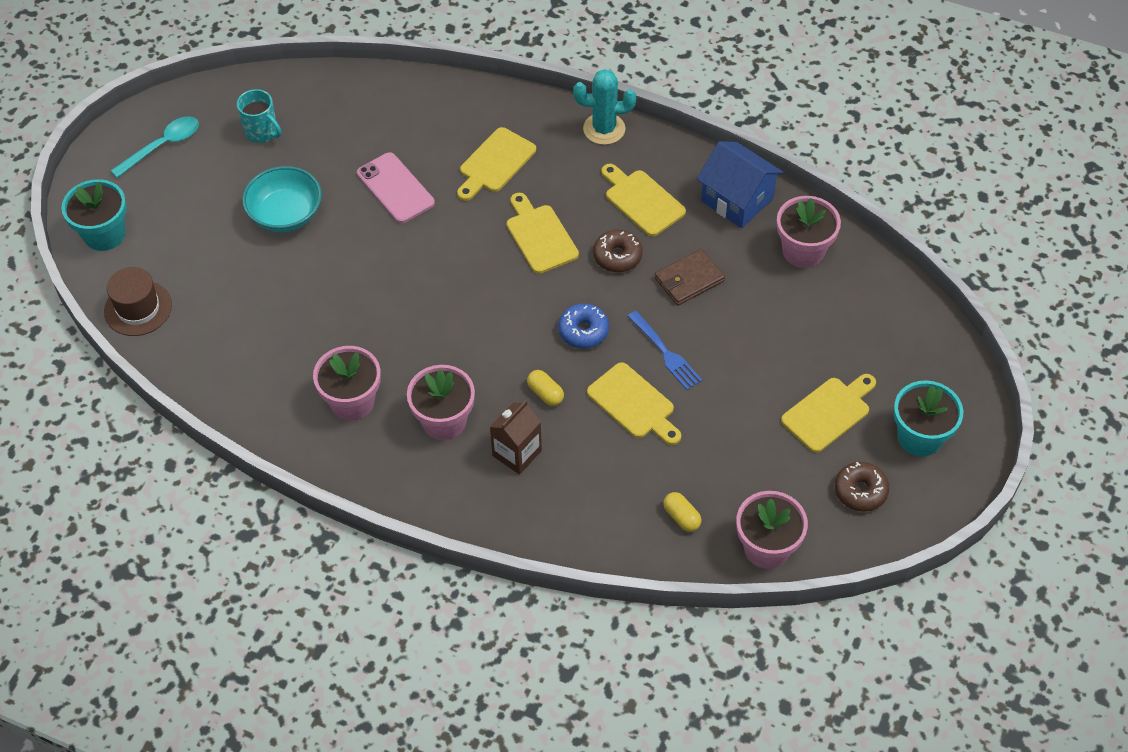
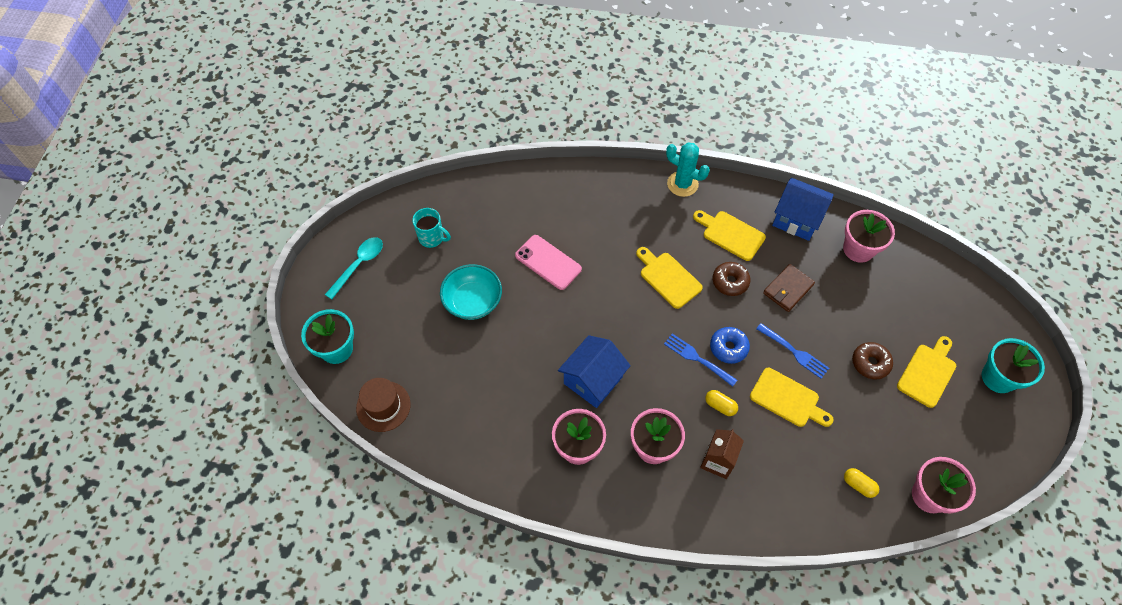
camera: 15 degrees left, 5 degrees up
yellow cutting board [457,127,536,201] -> none
turquoise cactus [573,69,636,145] -> turquoise cactus turned 45 degrees clockwise [666,142,710,197]
brown donut [835,462,889,512] -> brown donut moved to [852,342,893,380]
none -> blue house [558,335,631,408]
none -> blue fork [664,333,737,387]

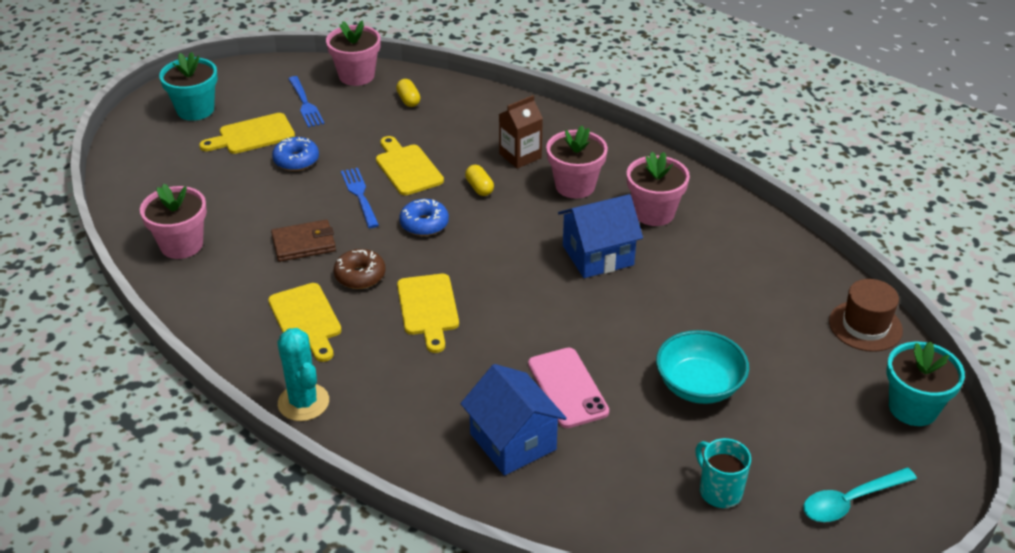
camera: 150 degrees left, 20 degrees down
blue fork [664,333,737,387] -> blue fork moved to [288,76,324,128]
blue house [772,178,834,241] -> blue house moved to [461,364,567,476]
brown donut [852,342,893,380] -> blue donut [272,137,319,171]

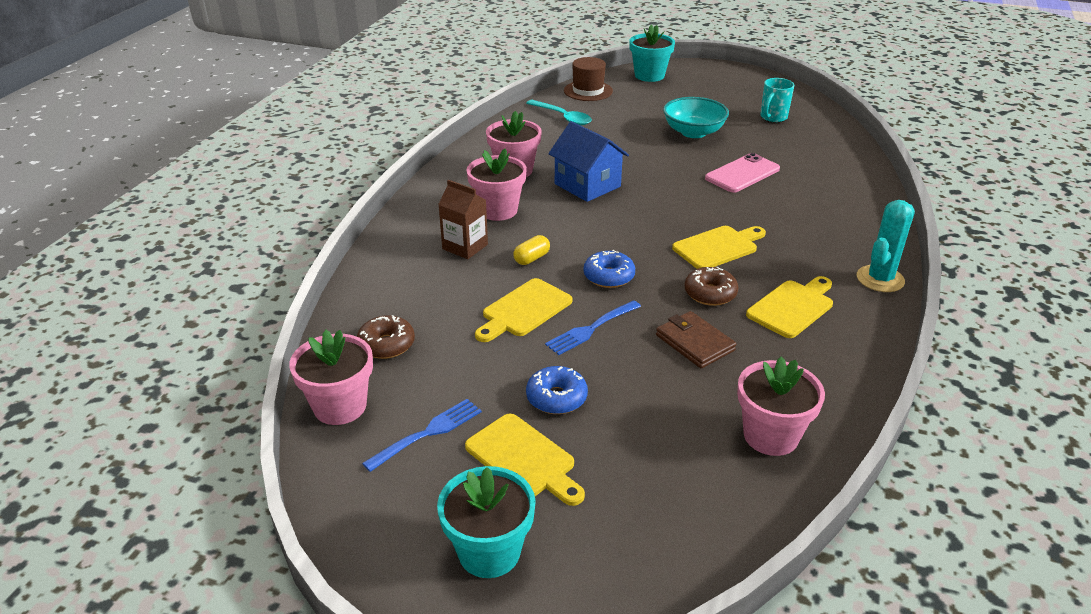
camera: 110 degrees left, 5 degrees down
yellow capsule [396,79,421,107] -> brown donut [357,315,415,359]
blue house [461,364,567,476] -> none
turquoise spoon [803,467,917,522] -> turquoise spoon moved to [526,100,592,125]

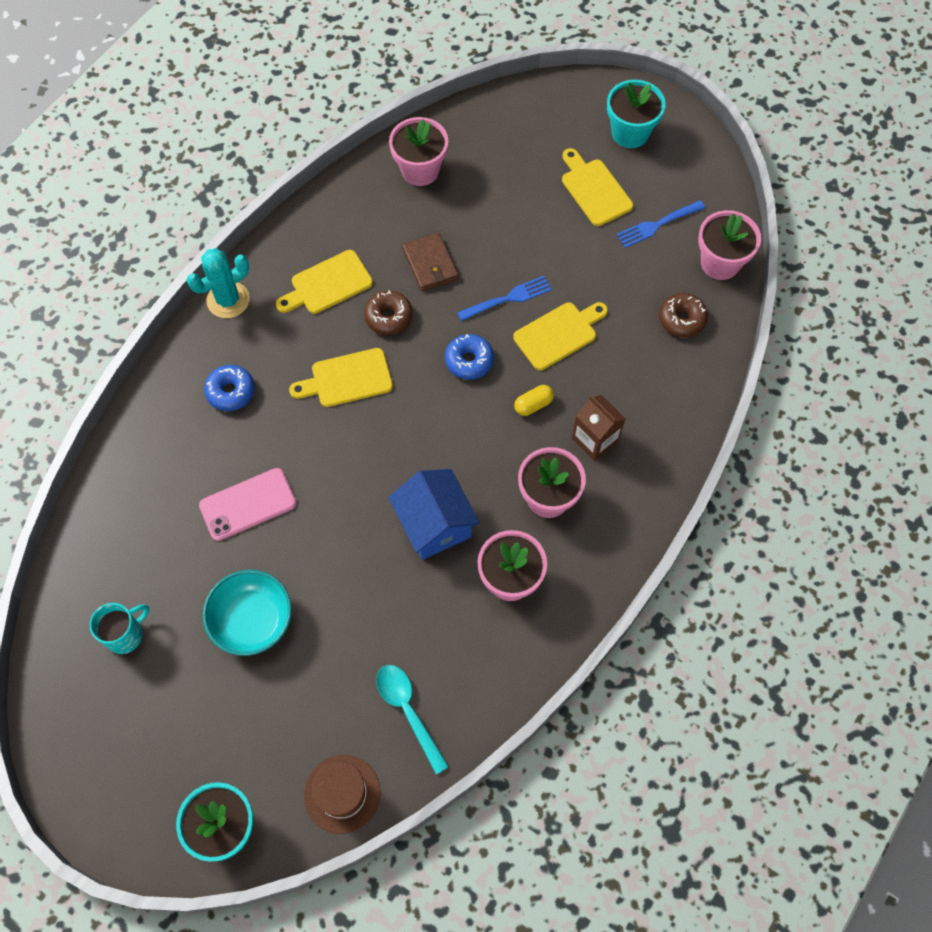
camera: 165 degrees left, 30 degrees up
blue donut [526,366,588,414] -> blue donut moved to [204,365,255,411]

